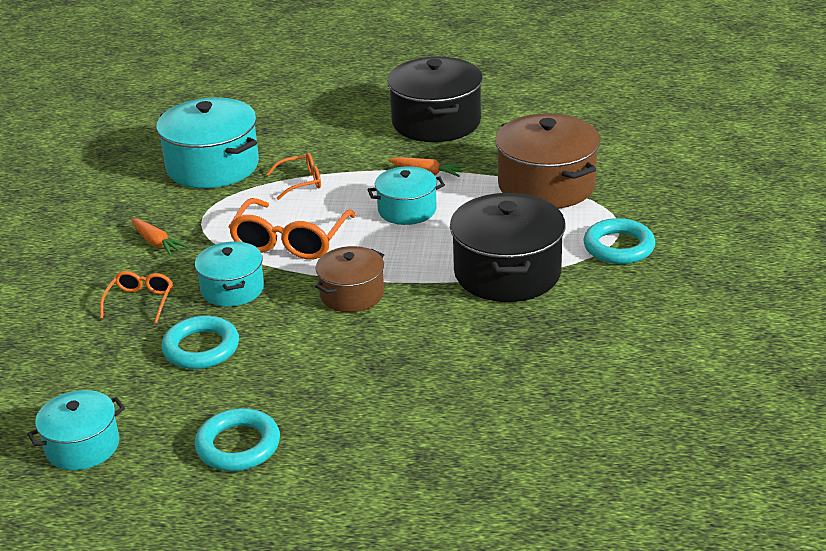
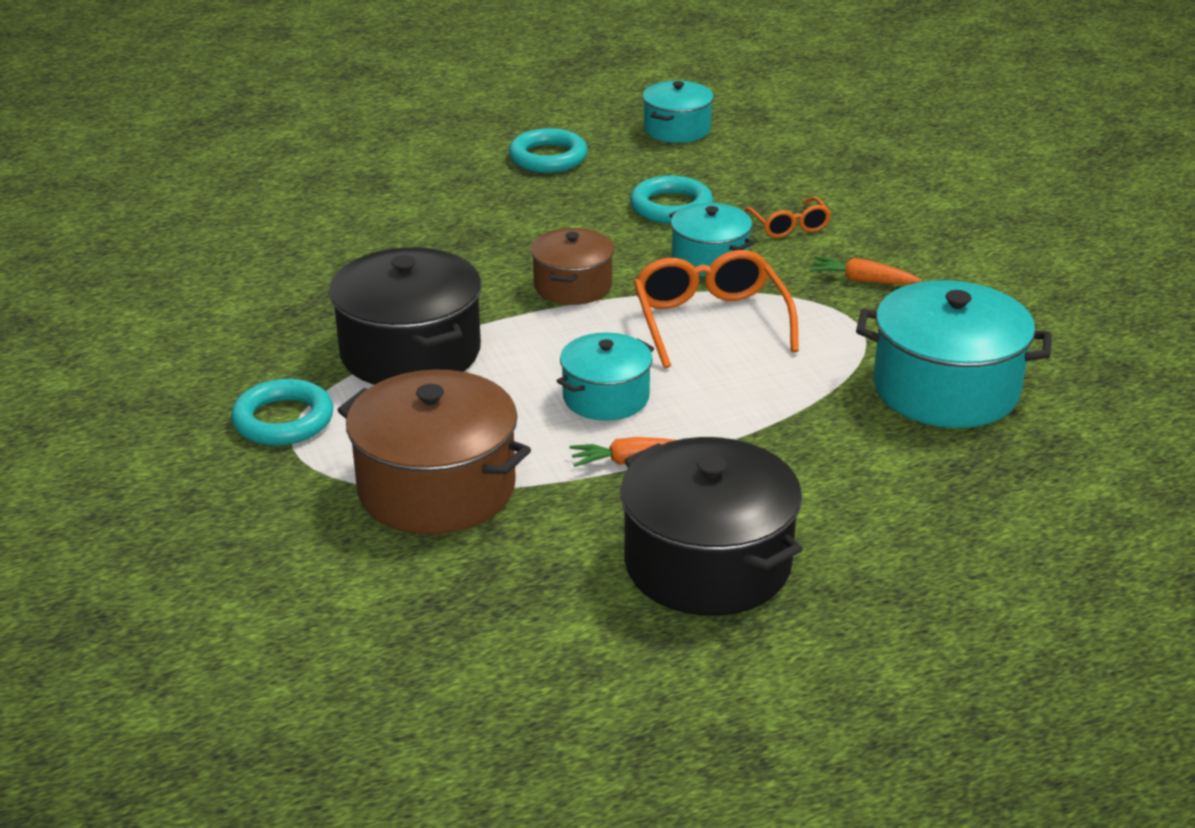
camera: 150 degrees right, 0 degrees up
orange glasses [267,152,321,200] -> none

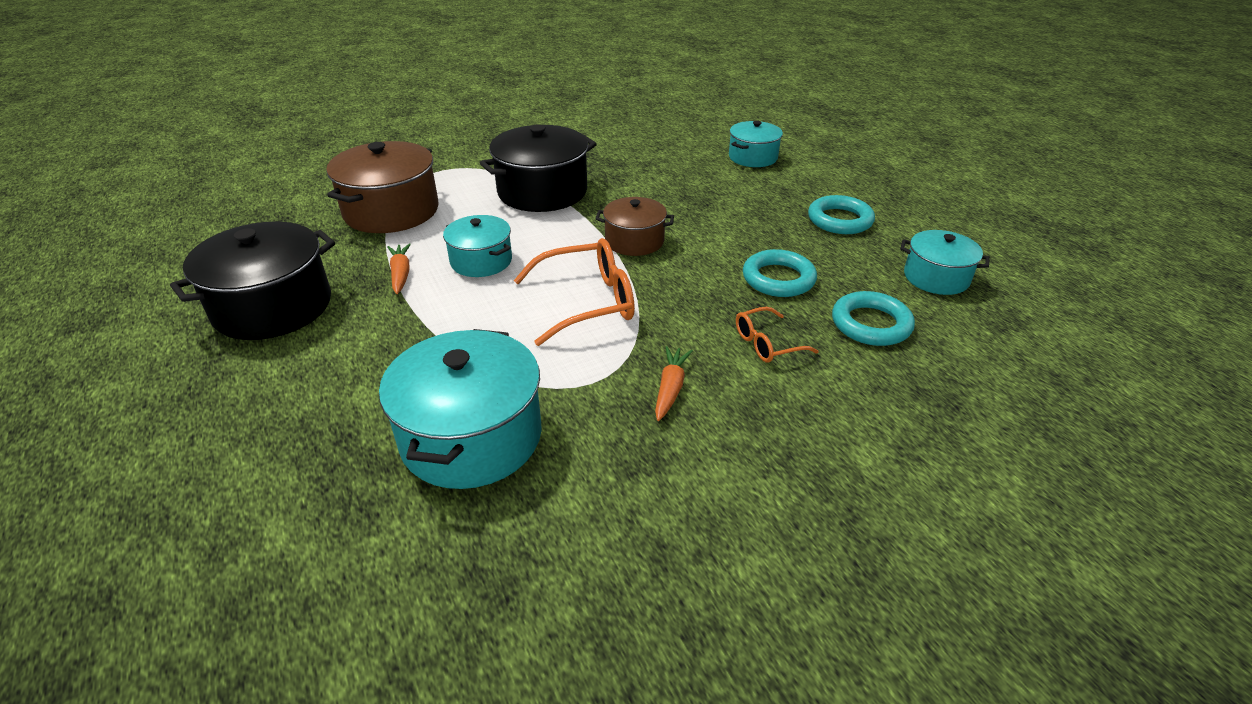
camera: 85 degrees right, 5 degrees up
turquoise ring [231,379,333,446] -> turquoise ring moved to [832,291,915,346]
turquoise pot [669,203,754,277] -> turquoise pot moved to [729,121,783,167]

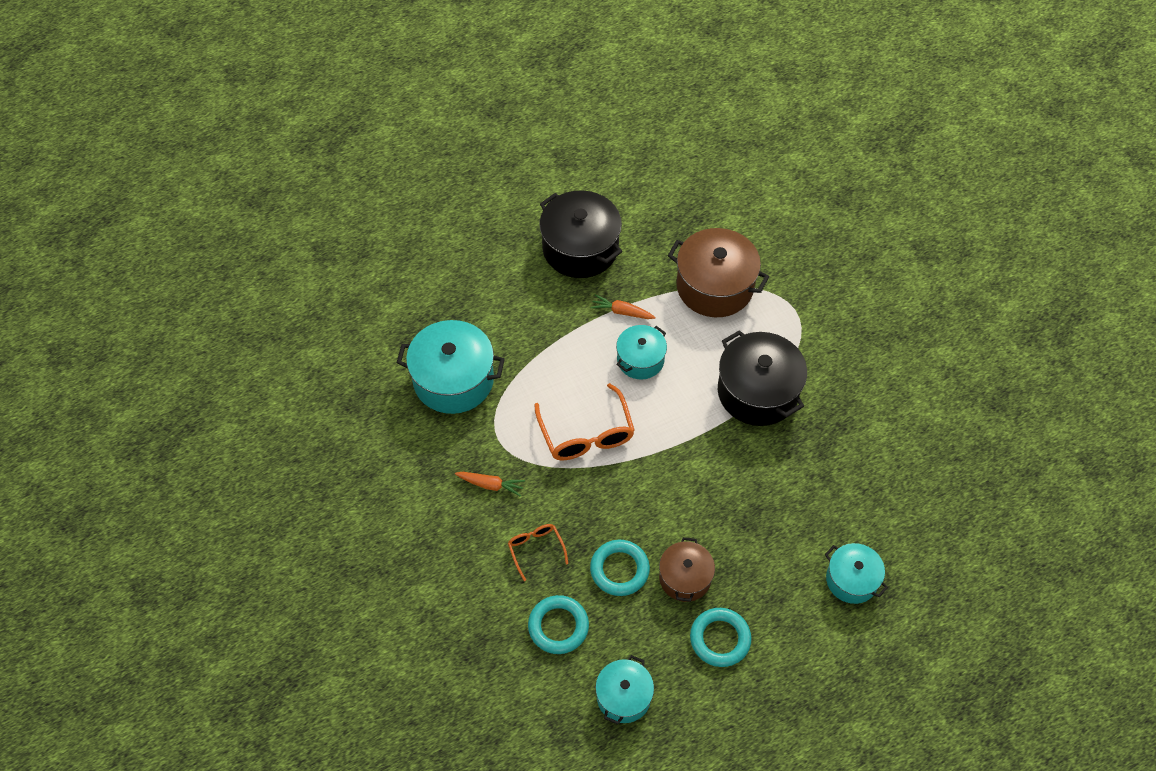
camera: 90 degrees right, 20 degrees up
orange carrot [387,243,411,294] -> orange carrot turned 150 degrees counterclockwise [590,295,656,319]
brown pot [595,197,674,256] -> brown pot moved to [659,537,715,602]

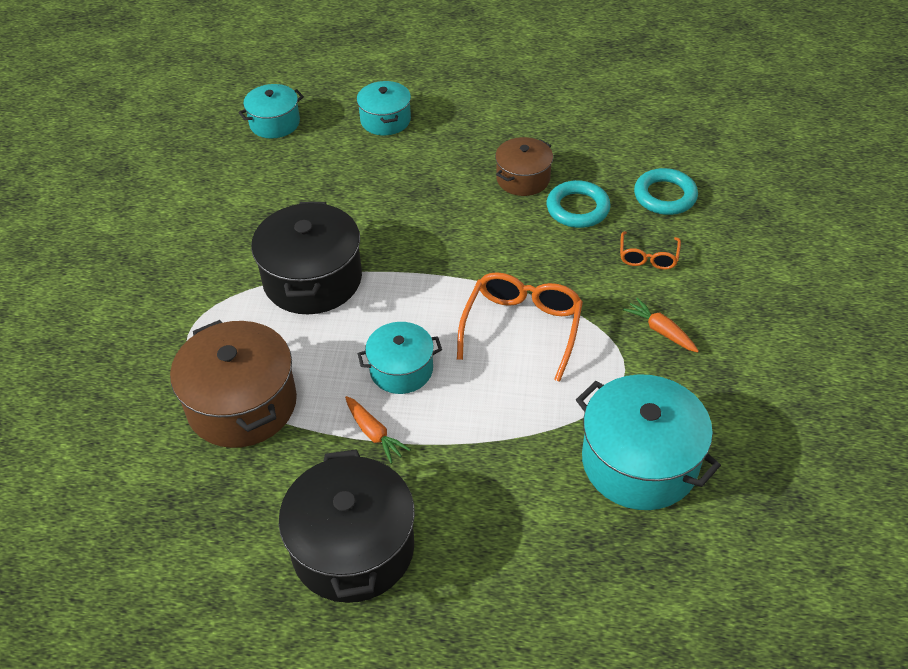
camera: 145 degrees left, 10 degrees down
turquoise pot [595,655,654,725] -> turquoise pot moved to [238,84,304,138]
turquoise ring [690,608,752,667] -> none

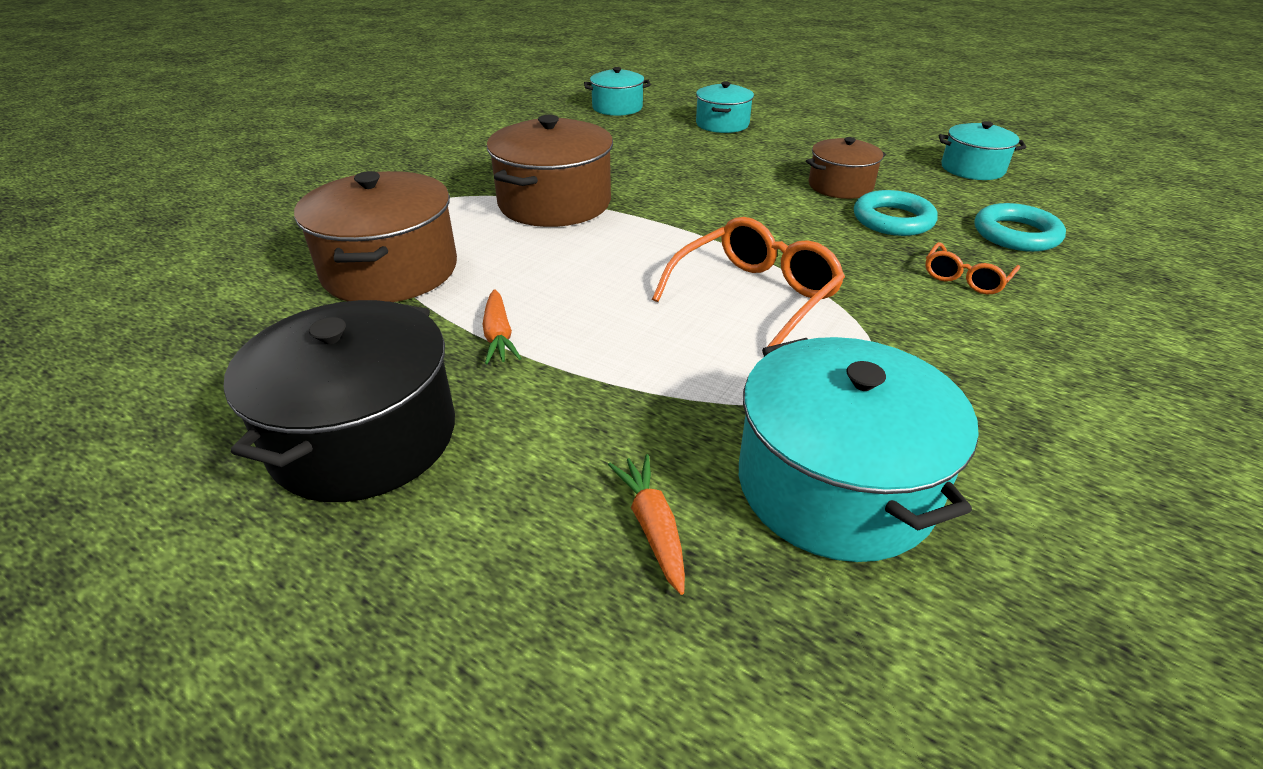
camera: 25 degrees right, 10 degrees down
black pot [251,202,362,314] -> brown pot [487,115,613,227]
turquoise pot [357,322,442,394] -> turquoise pot moved to [939,121,1026,180]
orange carrot [623,298,699,353] -> orange carrot moved to [608,454,685,595]

